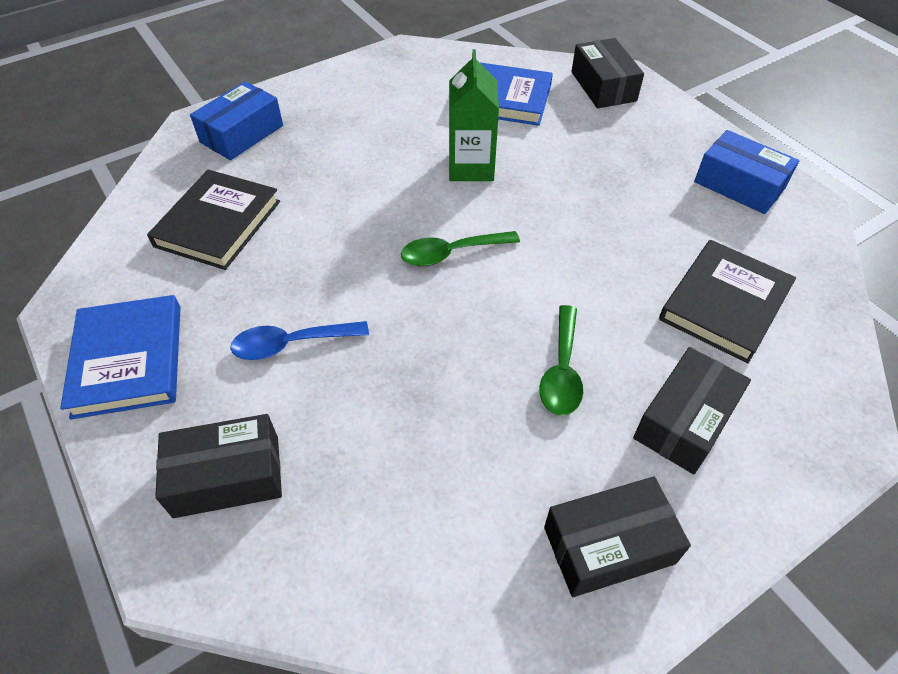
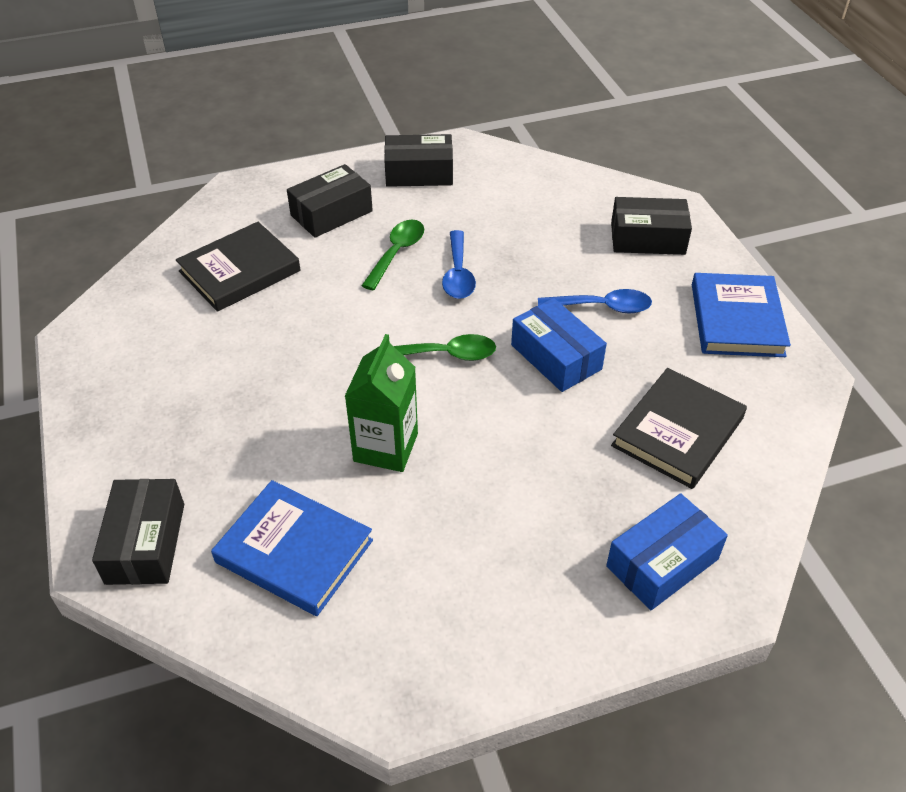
camera: 165 degrees left, 5 degrees down
blue box [694,130,799,214] -> blue box moved to [511,298,607,392]
none -> blue spoon [442,230,476,299]

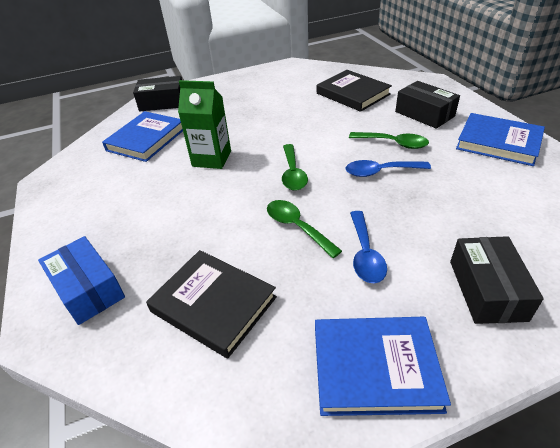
camera: 90 degrees right, 5 degrees down
black box [384,134,453,187] -> blue book [456,113,545,166]
blue box [511,298,607,392] -> green spoon [267,200,342,258]

